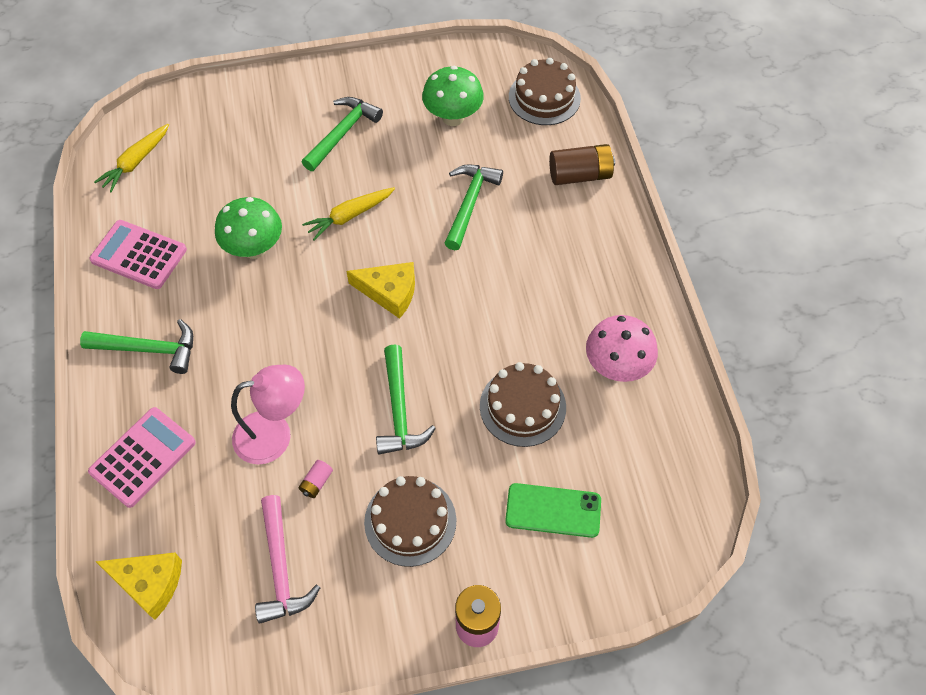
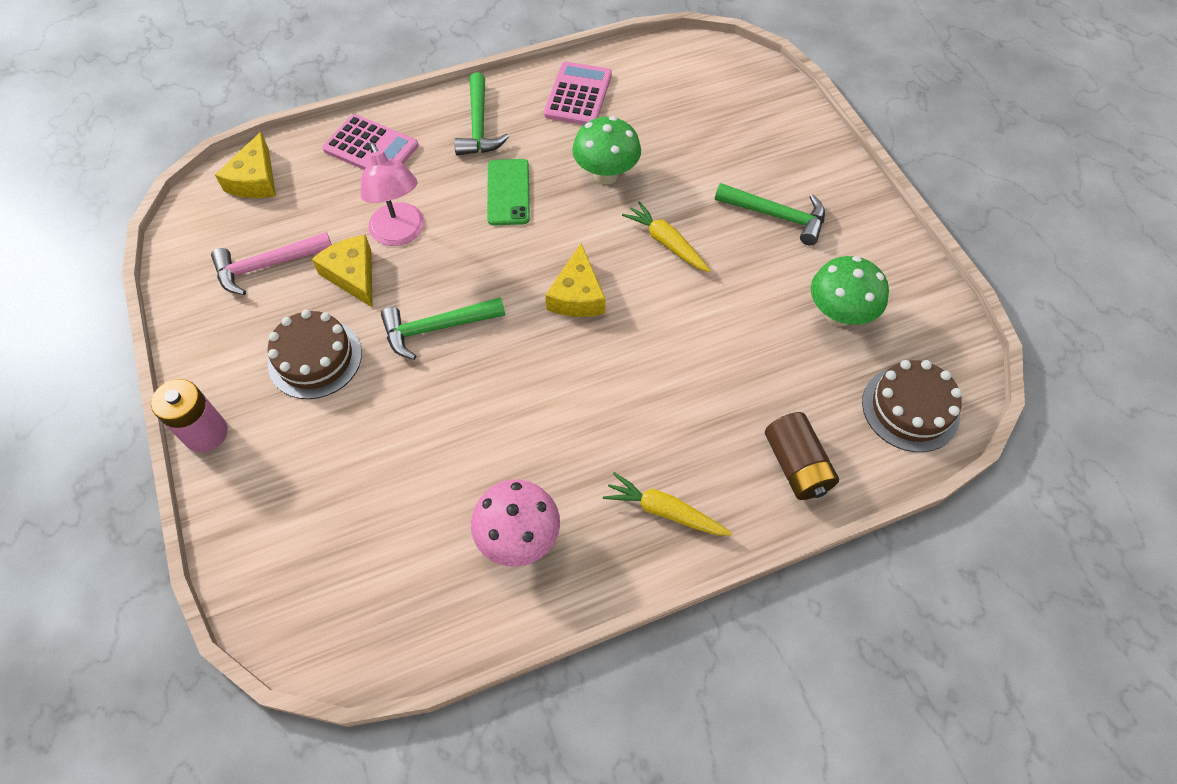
camera: 80 degrees right, 0 degrees up
yellow carrot [94,124,169,192] -> yellow carrot moved to [603,472,733,536]
pink battery [298,460,333,498] -> yellow cheese [312,235,373,308]
green hammer [444,164,503,250] -> none
brown cake [480,362,566,447] -> none
green phone [505,483,601,538] -> green phone moved to [487,159,530,225]

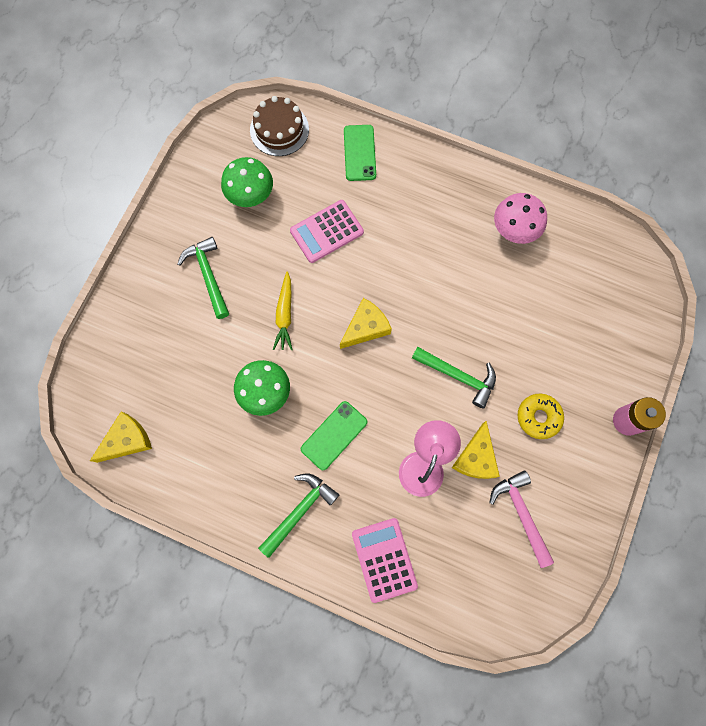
camera: 135 degrees left, 15 degrees up
pink hammer [211,232,332,295] -> pink hammer turned 135 degrees counterclockwise [489,470,554,568]
yellow cheese [215,132,276,198] -> yellow cheese moved to [90,411,152,463]
brown cake [268,310,362,399] -> yellow donut [517,394,564,439]
pink calculator [544,62,612,125] -> pink calculator moved to [290,200,364,263]
yellow carrot [603,472,733,536] -> none
brown battery [765,412,839,500] -> green phone [344,125,376,181]

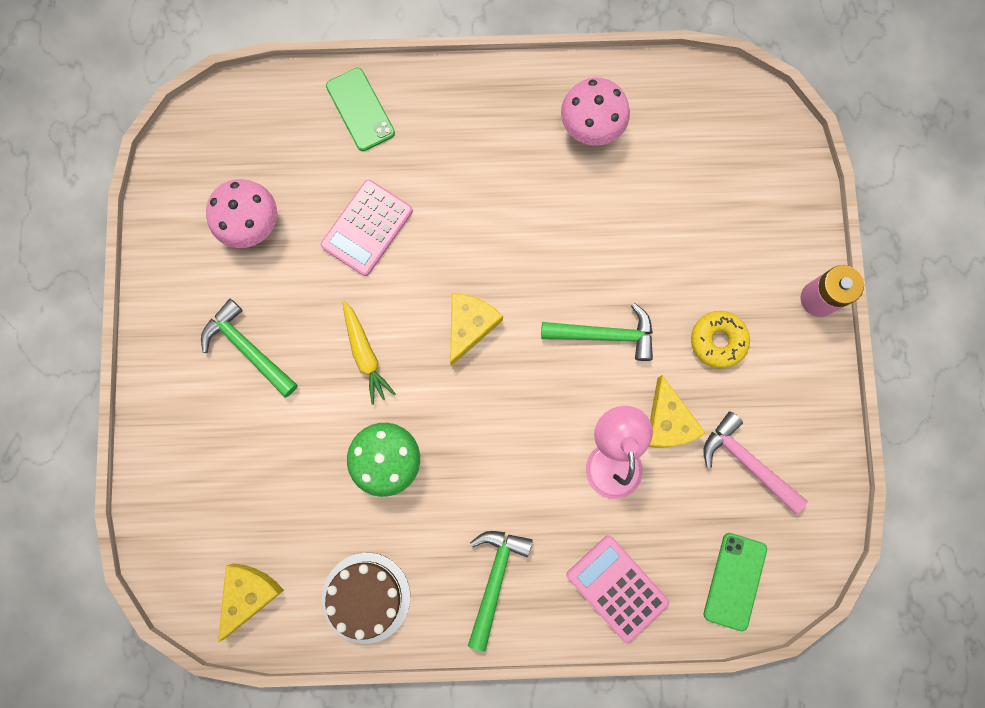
camera: 25 degrees left, 5 degrees up
green mushroom [221,157,273,207] -> pink mushroom [206,179,277,248]
brown cake [250,96,309,156] -> brown cake moved to [322,553,410,644]
green phone [301,401,367,470] -> green phone moved to [704,533,767,631]

